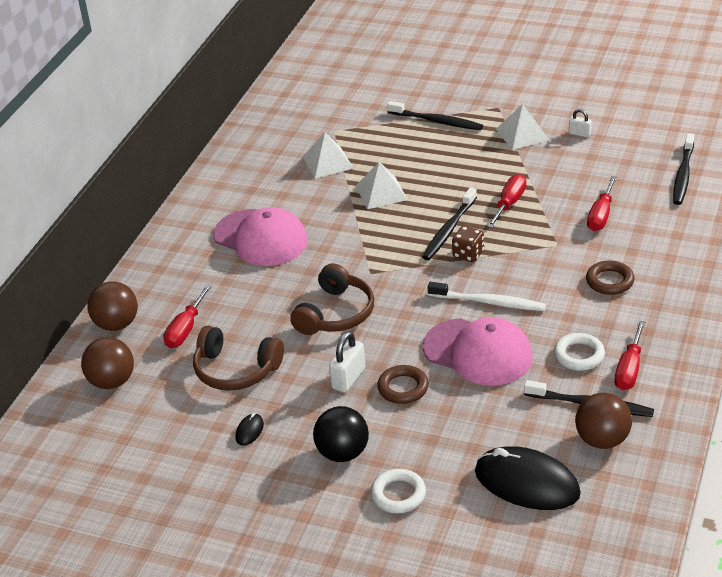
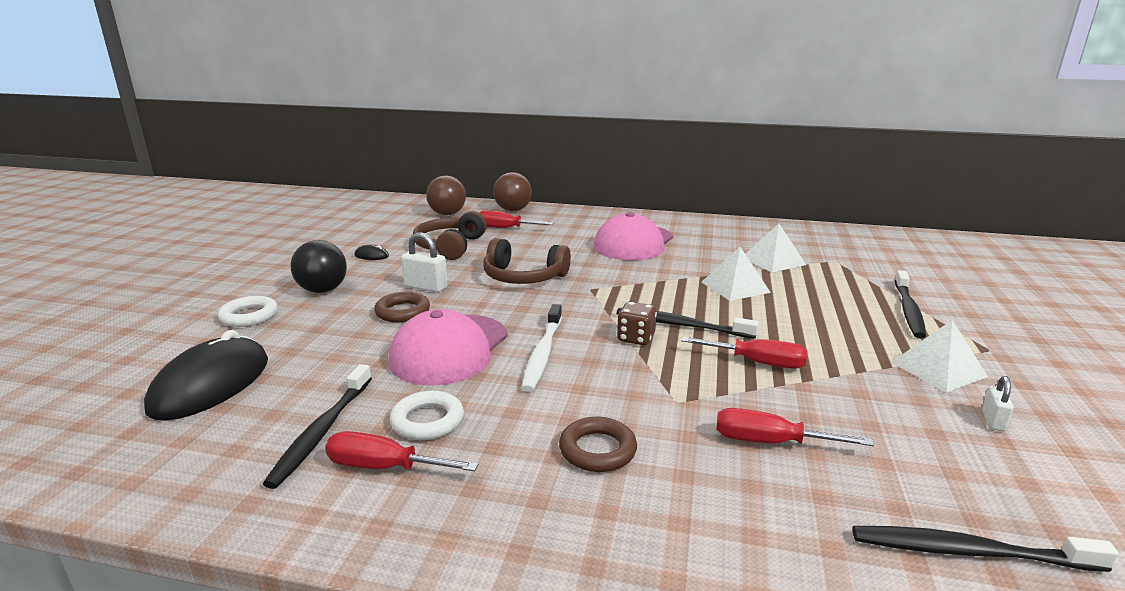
camera: 80 degrees right, 15 degrees down
brown ball [575,393,632,449] -> none

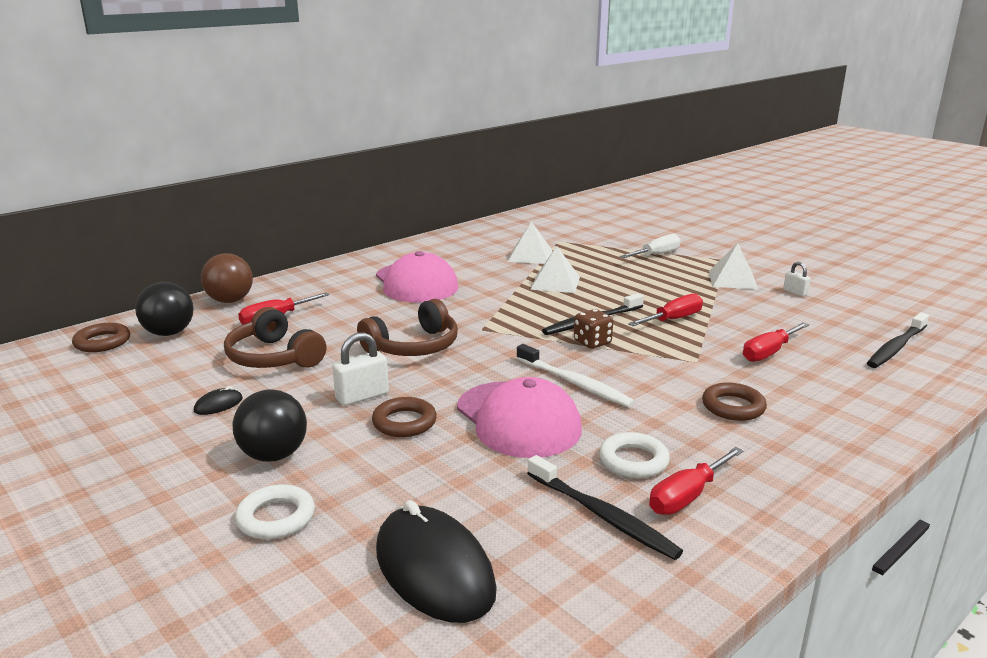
camera: 55 degrees left, 0 degrees up
brown ball [426,176,466,215] -> black ball [135,282,194,336]
black toothbrush [895,270,926,338] -> white screwdriver [620,234,681,258]
none -> brown ring [72,323,130,352]

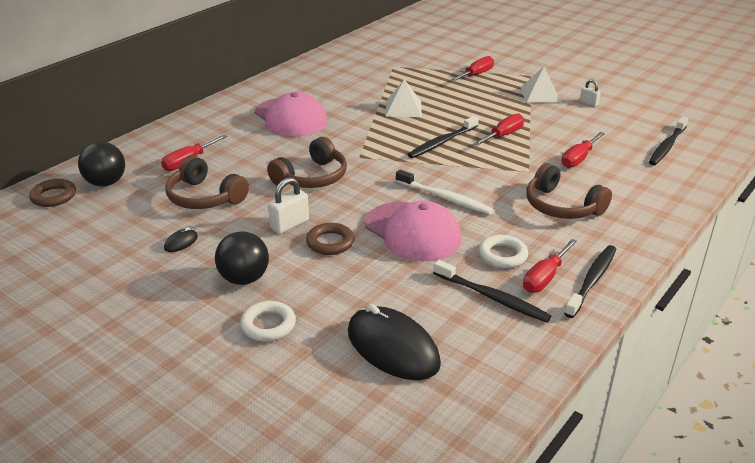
camera: 10 degrees left, 10 degrees up
brown ball [201,253,253,303] -> none
white pyramid [508,221,553,264] -> none
brown dice [574,309,613,349] -> none
white screwdriver [620,234,681,258] -> red screwdriver [450,56,494,82]
brown ring [702,383,767,421] -> brown headphones [526,163,612,219]
none -> black toothbrush [564,245,616,318]

